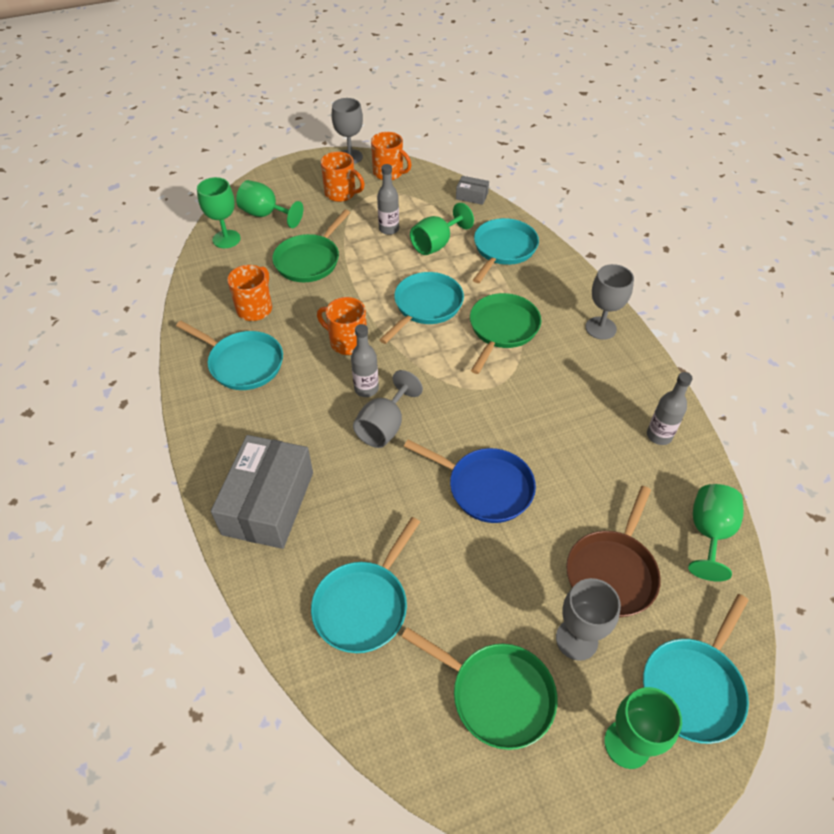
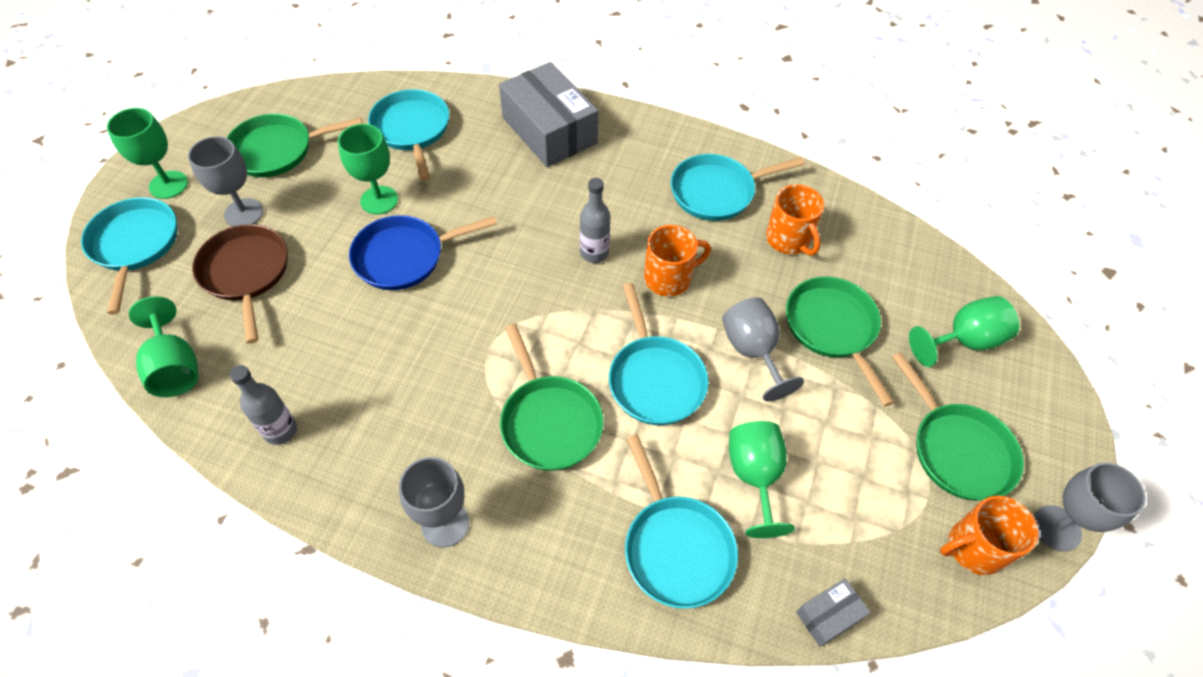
camera: 130 degrees right, 5 degrees up
green goblet [197,177,241,248] -> green goblet moved to [338,124,398,214]
orange mug [321,152,365,202] -> green pan [892,352,1024,501]
grey goblet [353,370,423,448] -> grey goblet moved to [722,297,804,401]
grey bottle [377,164,399,235] -> none

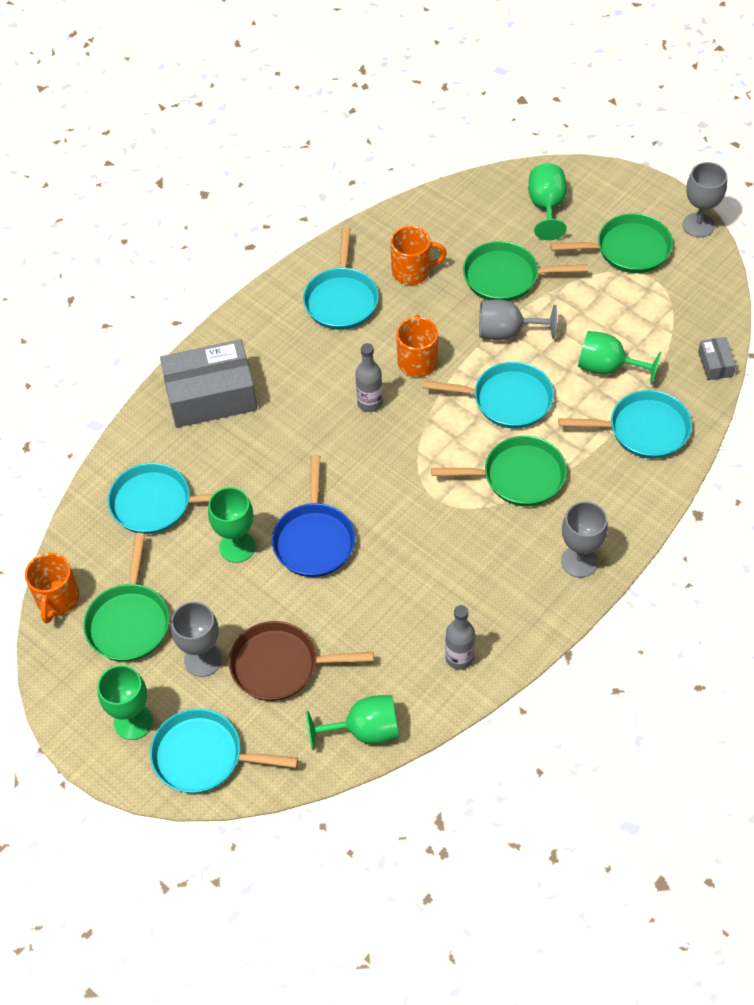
camera: 65 degrees left, 0 degrees up
orange mug [940,496,1038,575] -> orange mug moved to [25,553,80,623]

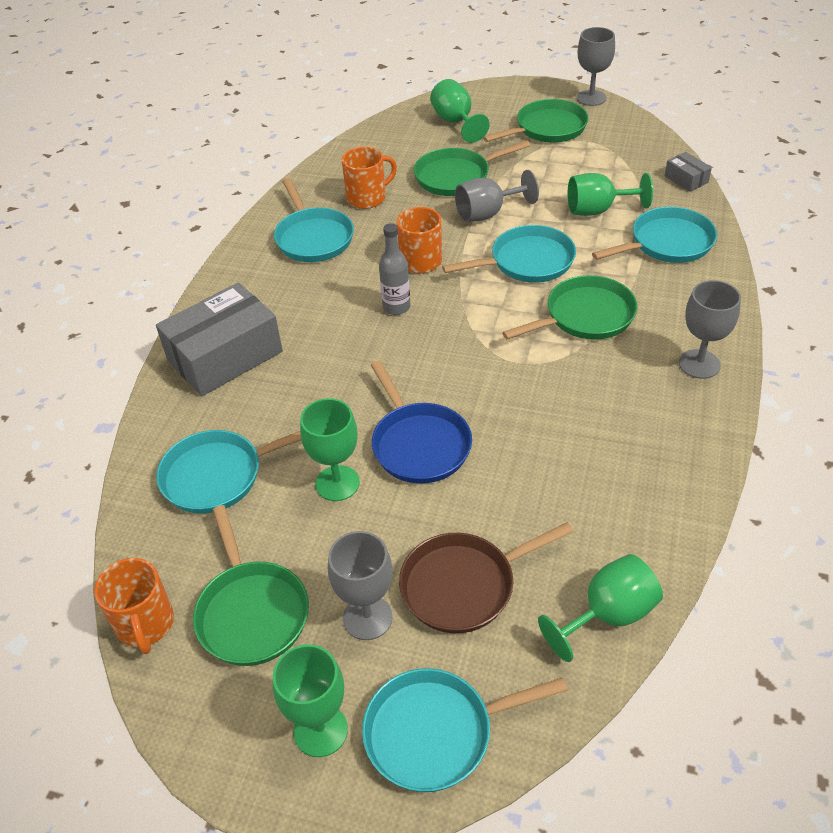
camera: 25 degrees left, 10 degrees down
grey bottle [445,605,475,670] -> none

